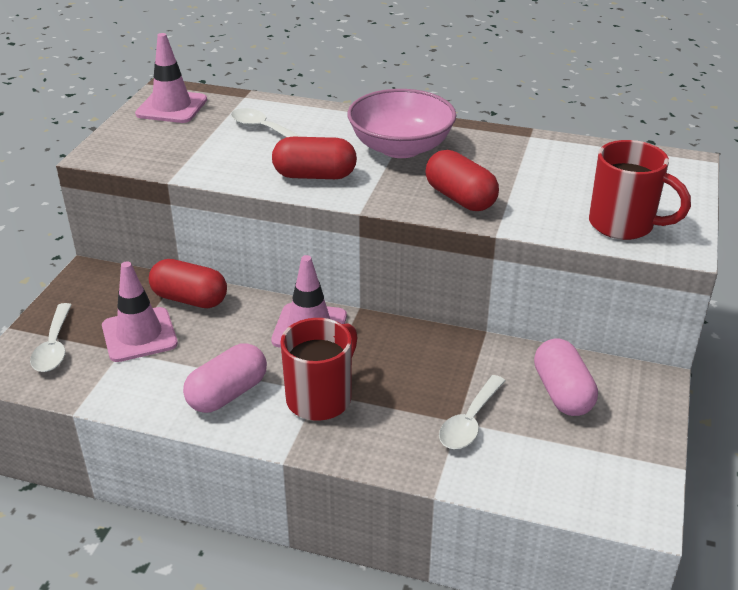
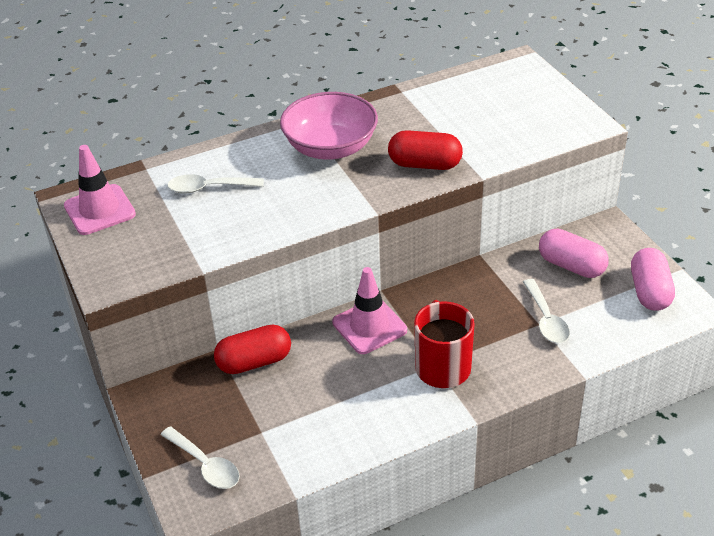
camera: 40 degrees left, 5 degrees up
pink traffic cone [102,261,178,362] -> none
pink capsule [183,343,267,413] -> pink capsule moved to [631,248,675,311]
red capsule [272,137,357,179] -> none
red mug [589,140,691,240] -> none

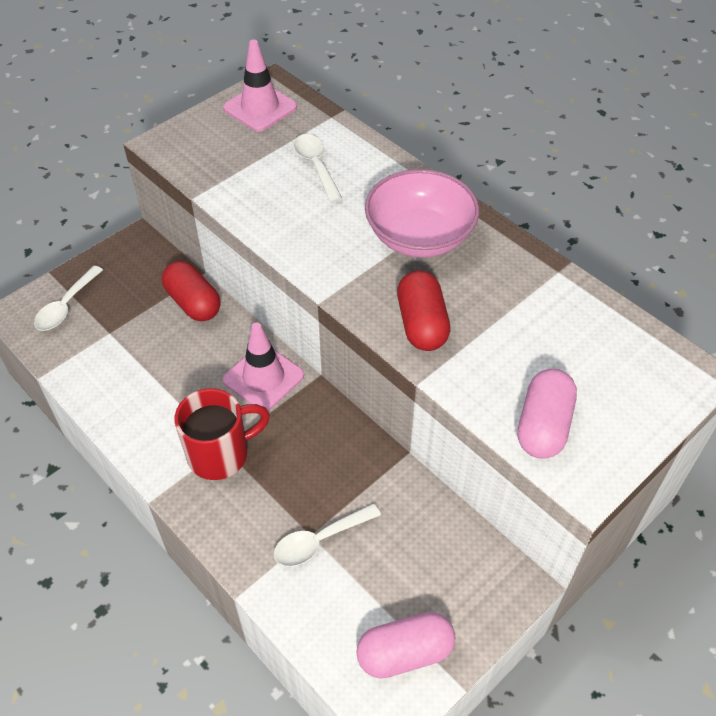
camera: 70 degrees right, 10 degrees up
pink capsule [539,229,609,278] -> pink capsule moved to [518,369,577,459]

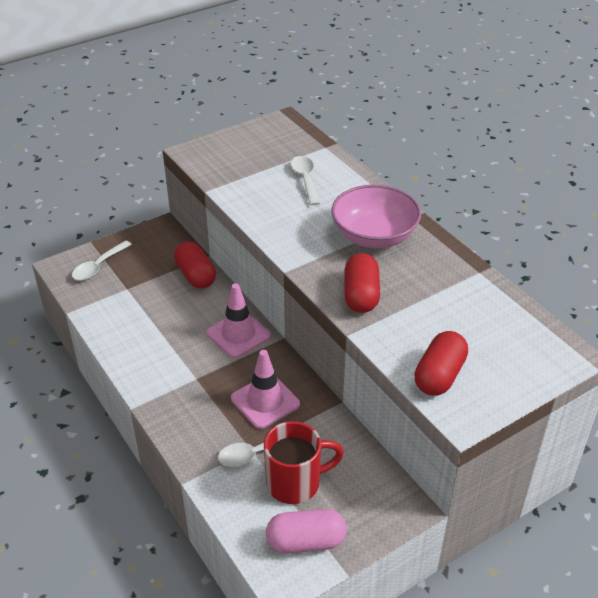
camera: 10 degrees right, 10 degrees down
red mug [174,388,270,480] -> red mug moved to [264,421,344,504]
pink traffic cone [223,39,297,132] -> pink traffic cone moved to [231,350,300,429]
pink capsule [518,369,577,459] -> red capsule [414,331,468,396]

